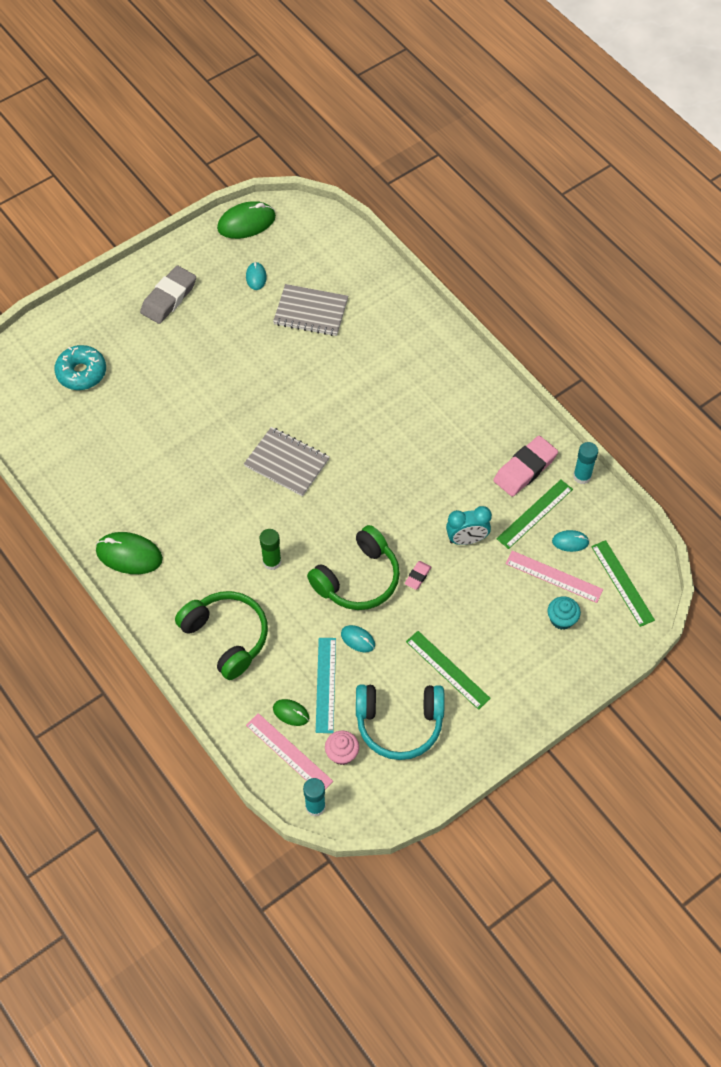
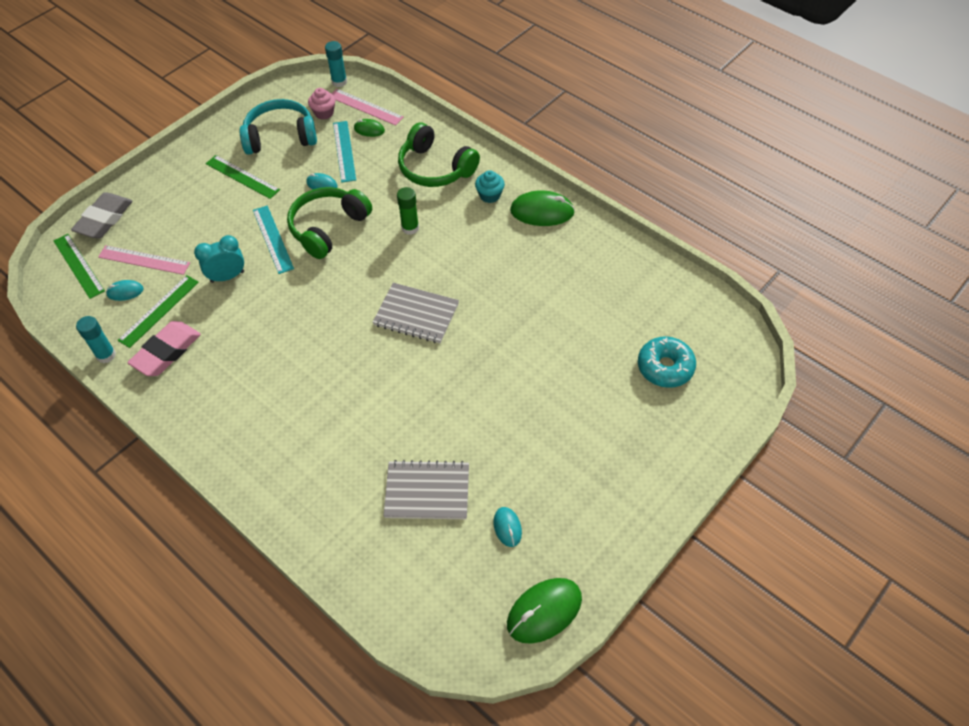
camera: 170 degrees right, 5 degrees down
grey eraser [140,266,196,324] -> grey eraser moved to [71,193,133,239]
pink eraser [404,561,431,590] -> turquoise ruler [253,205,294,274]
turquoise cupcake [548,596,581,630] -> turquoise cupcake moved to [475,170,505,203]

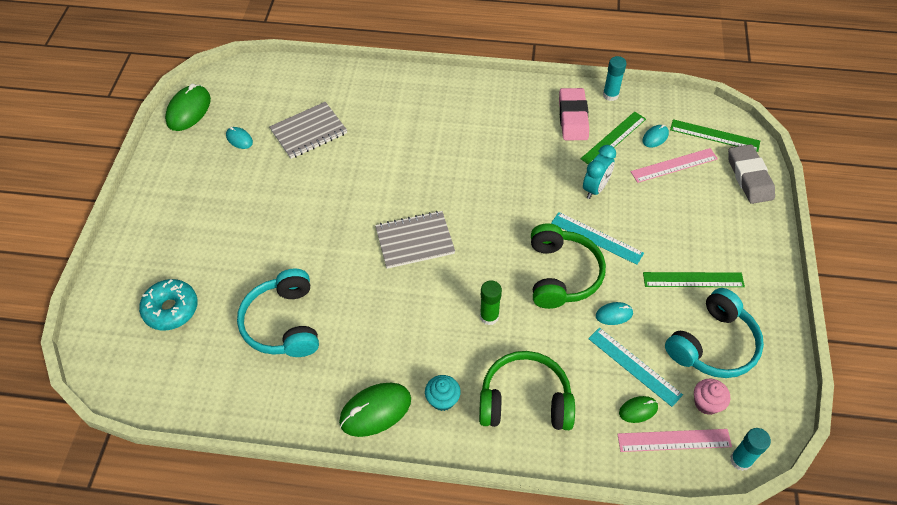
camera: 145 degrees right, 0 degrees up
green ruler [117,275,199,348] -> green ruler turned 45 degrees clockwise [581,112,646,164]
none -> turquoise headphones [237,269,319,357]

